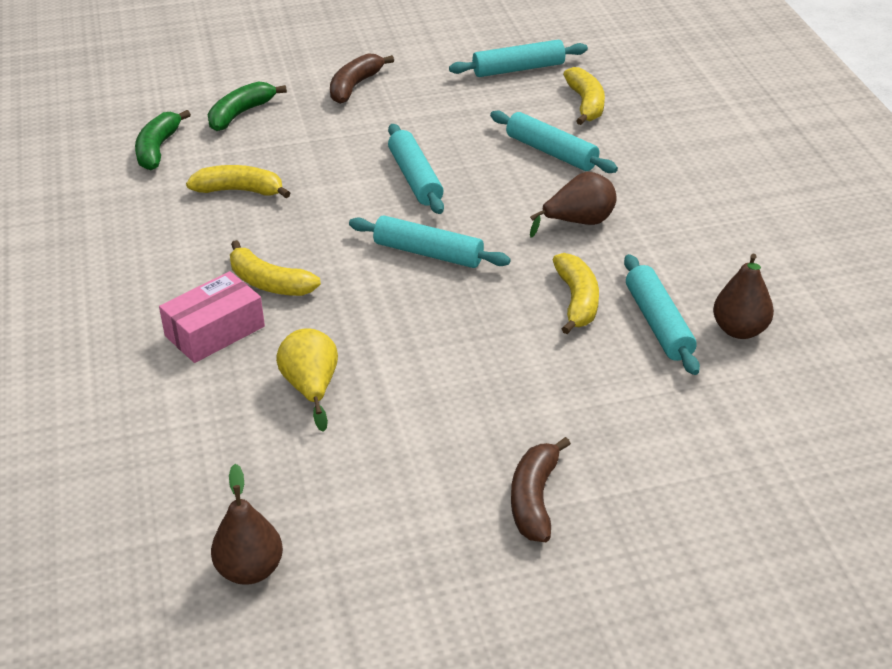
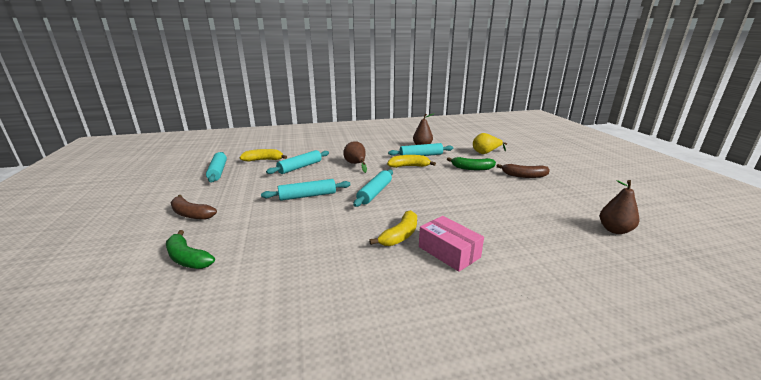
camera: 90 degrees left, 15 degrees down
green banana [135,110,191,170] -> green banana moved to [447,157,496,170]
yellow banana [186,165,290,198] -> none
yellow pear [276,328,338,432] -> yellow pear moved to [473,133,507,154]

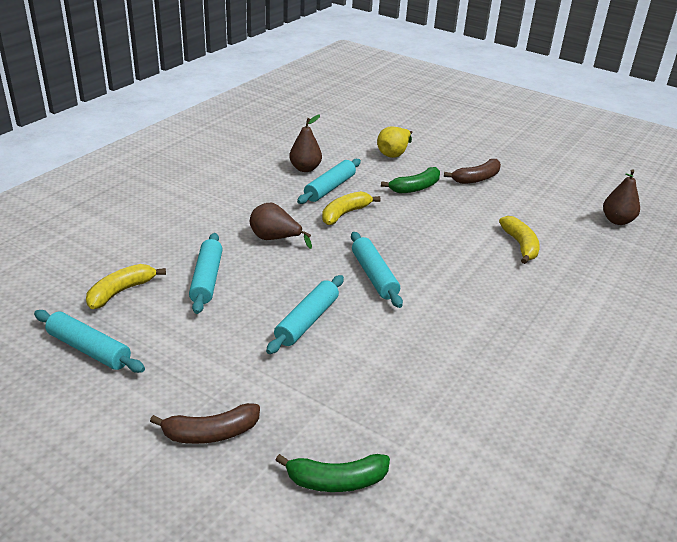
camera: 45 degrees left, 10 degrees up
yellow banana [369,210,417,246] -> yellow banana moved to [499,216,540,264]
pink box [419,216,484,272] -> none

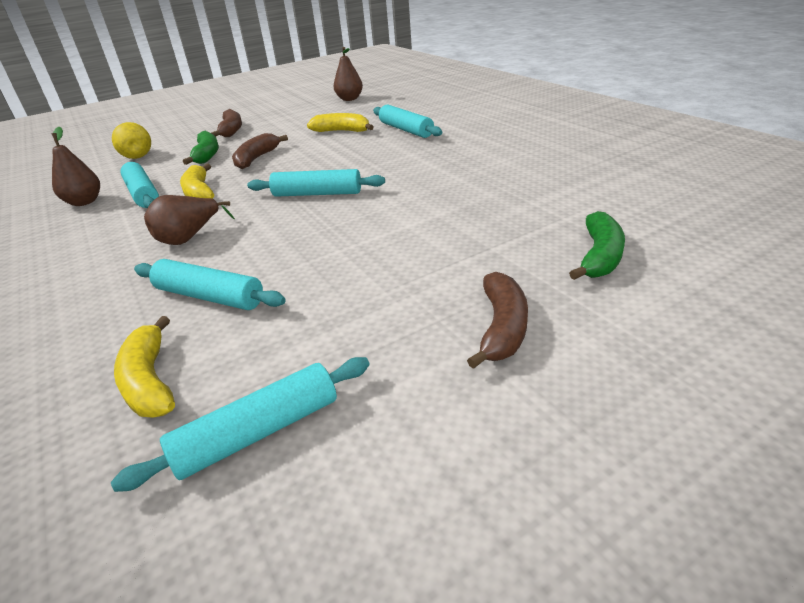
camera: 60 degrees left, 0 degrees up
turquoise rolling pin [266,275,344,354] -> turquoise rolling pin moved to [373,105,442,138]
none -> brown banana [232,133,288,169]

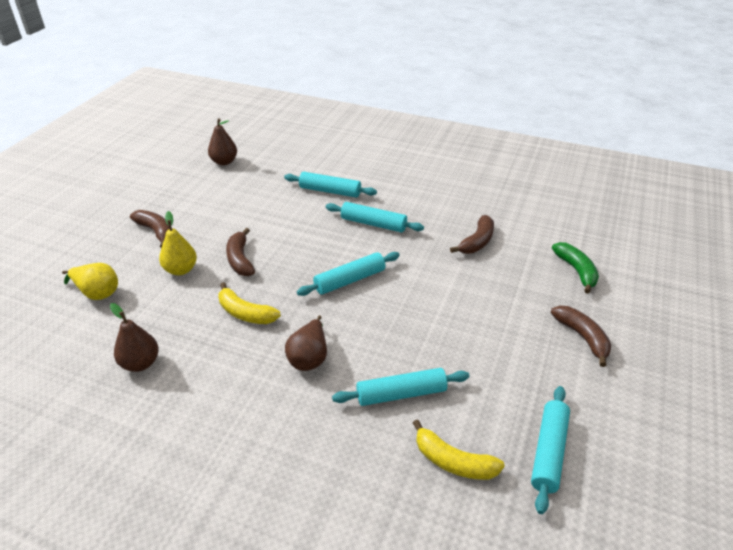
camera: 40 degrees left, 5 degrees up
turquoise rolling pin [121,162,159,208] -> turquoise rolling pin moved to [326,202,424,233]
green banana [183,131,219,165] -> yellow pear [159,211,197,275]
yellow banana [307,113,374,132] -> none
none -> brown banana [450,215,494,254]

